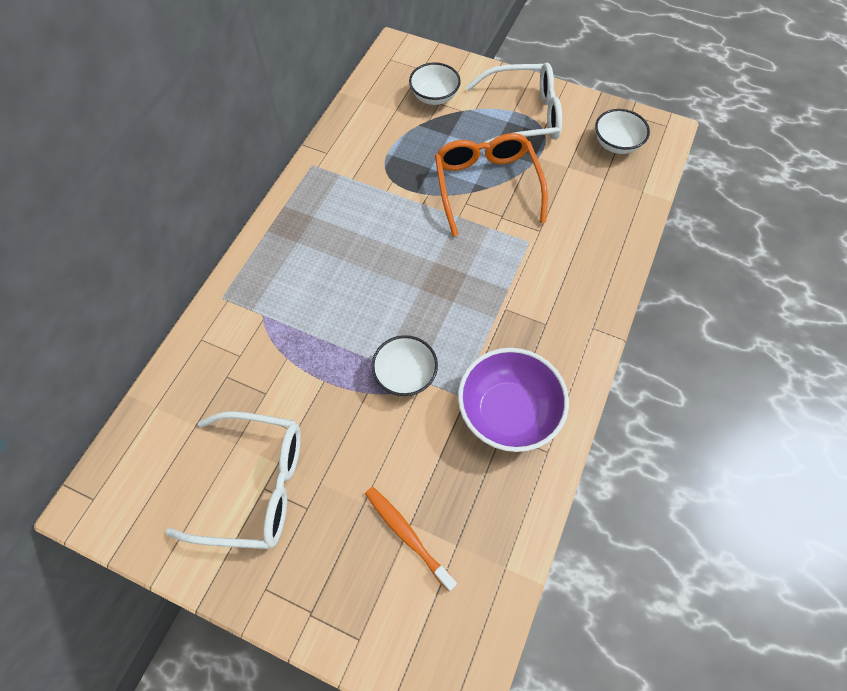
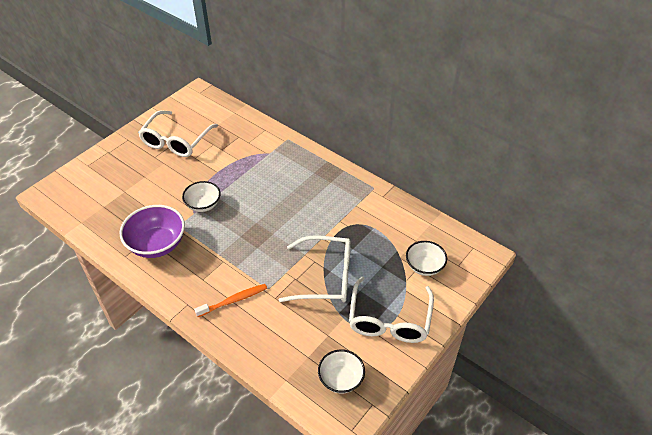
camera: 105 degrees right, 15 degrees down
orange toothbrush [365,487,457,592] -> orange toothbrush moved to [194,284,267,317]
orange glasses [435,133,548,236] -> white glasses [279,235,351,302]

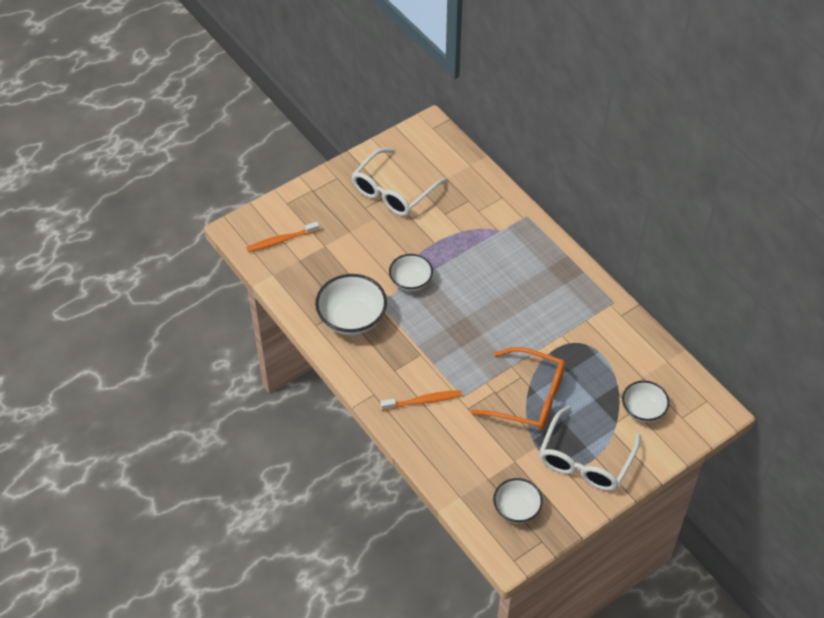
camera: 15 degrees right, 5 degrees up
purple bowl [120,205,185,258] -> white bowl [315,274,387,335]
white glasses [279,235,351,302] -> orange glasses [471,347,565,430]
none -> orange toothbrush [246,222,320,252]

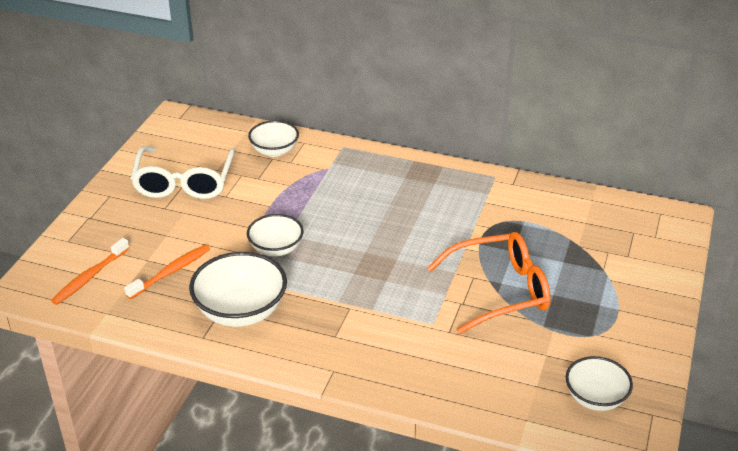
camera: 35 degrees left, 15 degrees down
orange toothbrush [380,390,462,411] -> orange toothbrush moved to [124,245,210,299]
white glasses [539,406,641,491] -> none
white bowl [622,381,669,422] -> white bowl moved to [248,120,299,157]

